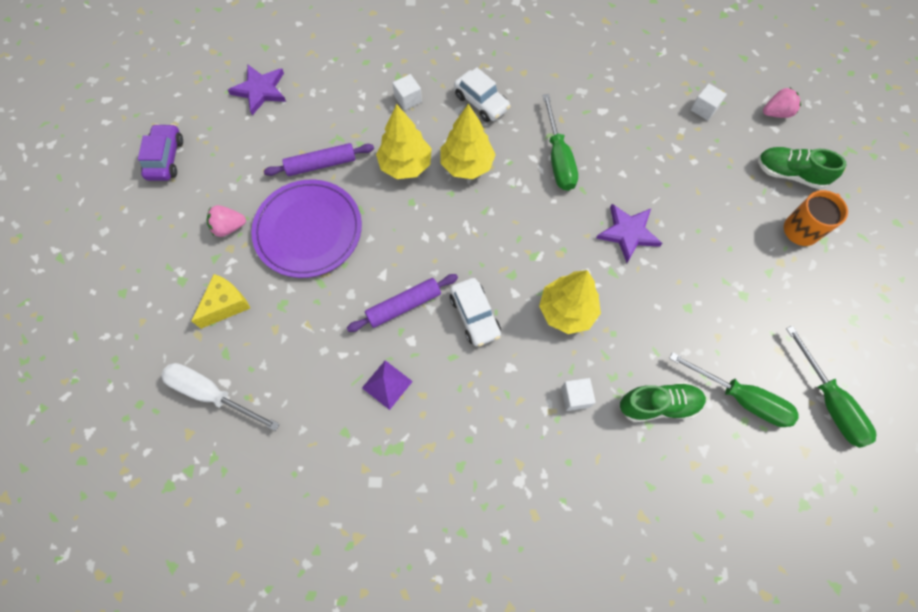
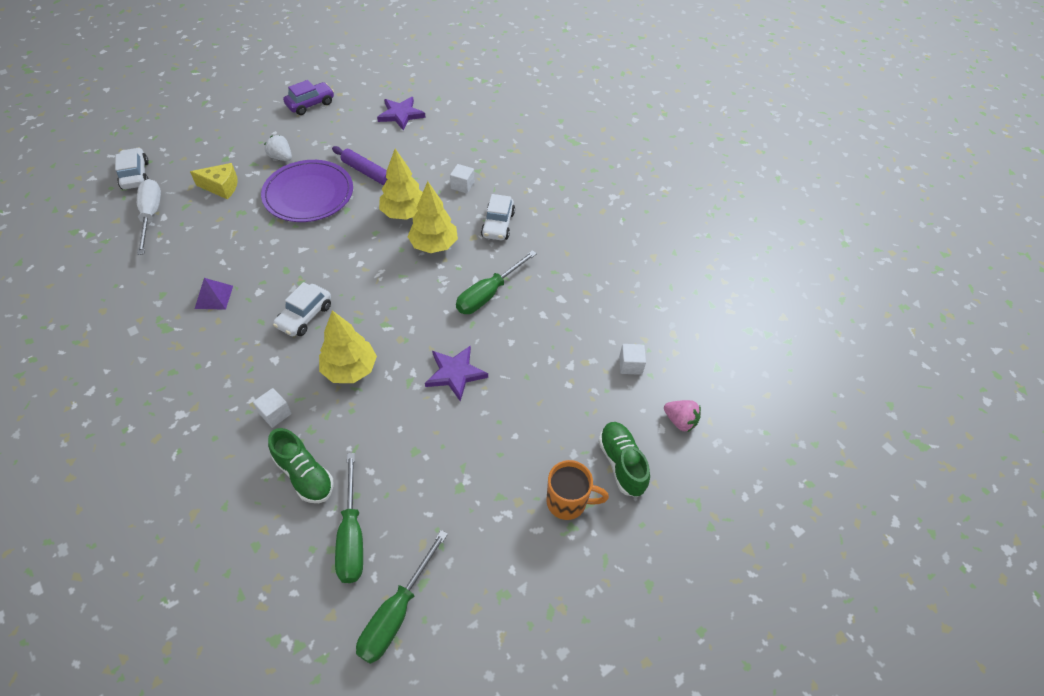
camera: 50 degrees right, 15 degrees down
pink strawberry [207,205,246,237] -> white strawberry [264,135,292,161]
purple rolling pin [347,274,458,332] -> none
none -> white car [115,147,149,189]

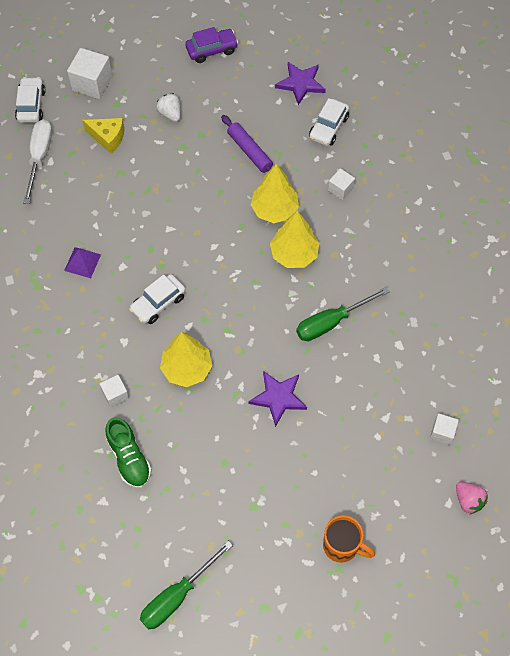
camera: 20 degrees right, 10 degrees up
purple plate [261,160,353,222] -> none
green screwdriver [335,453,363,583] -> none
white car [481,194,515,240] -> white car moved to [309,98,349,146]
green shoe [598,422,650,497] -> none
none -> white cube [67,48,112,99]

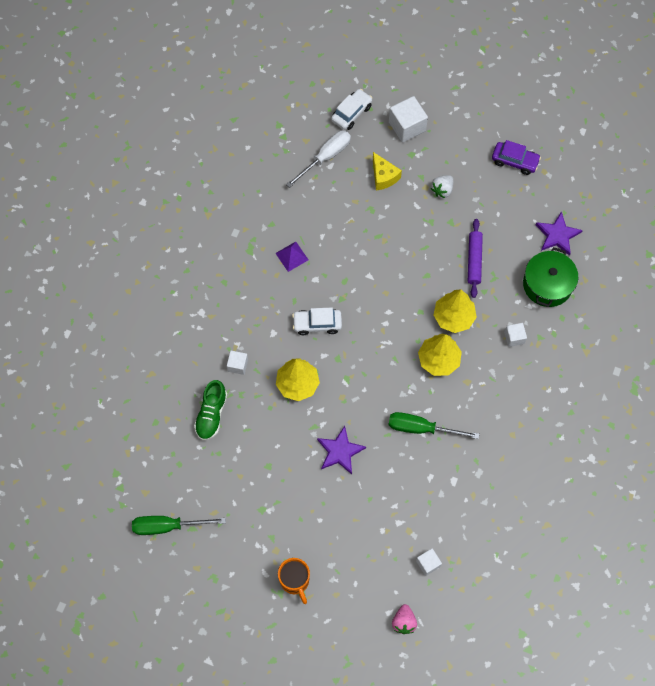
camera: 40 degrees right, 5 degrees up
white strawberry [156,93,181,122] -> white strawberry turned 150 degrees counterclockwise [431,175,453,198]
white car [309,98,349,146] -> green pot [523,247,578,307]

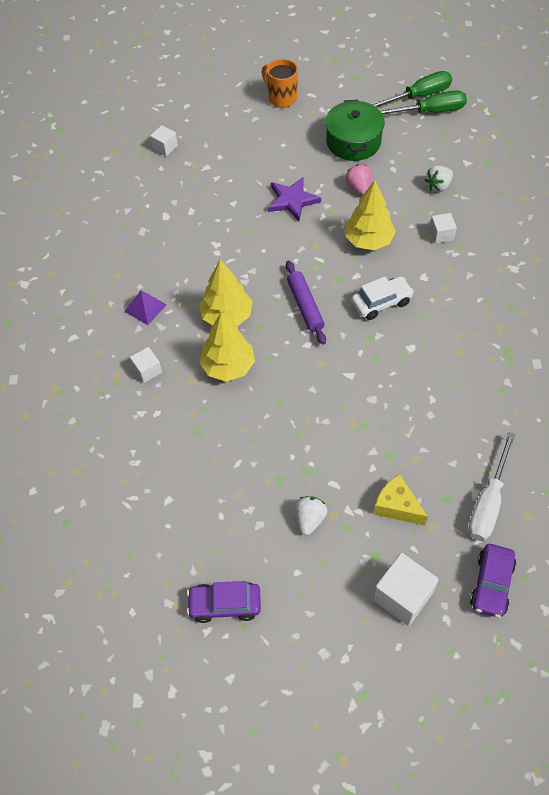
camera: 160 degrees right, 10 degrees down
green shoe [194,380,227,440] -> white strawberry [425,165,453,192]
purple pyramid [275,242,308,272] -> purple pyramid moved to [124,290,166,325]
white car [331,89,372,130] -> purple car [470,544,516,618]
green screwdriver [389,412,479,439] -> green screwdriver moved to [380,90,467,114]
pink strawberry [392,604,417,634] -> pink strawberry moved to [346,164,371,195]
purple rolling pin [468,219,483,298] -> purple rolling pin moved to [286,261,326,345]
green pot [523,247,578,307] -> green pot moved to [325,100,385,161]
purple star [536,211,583,256] -> none

